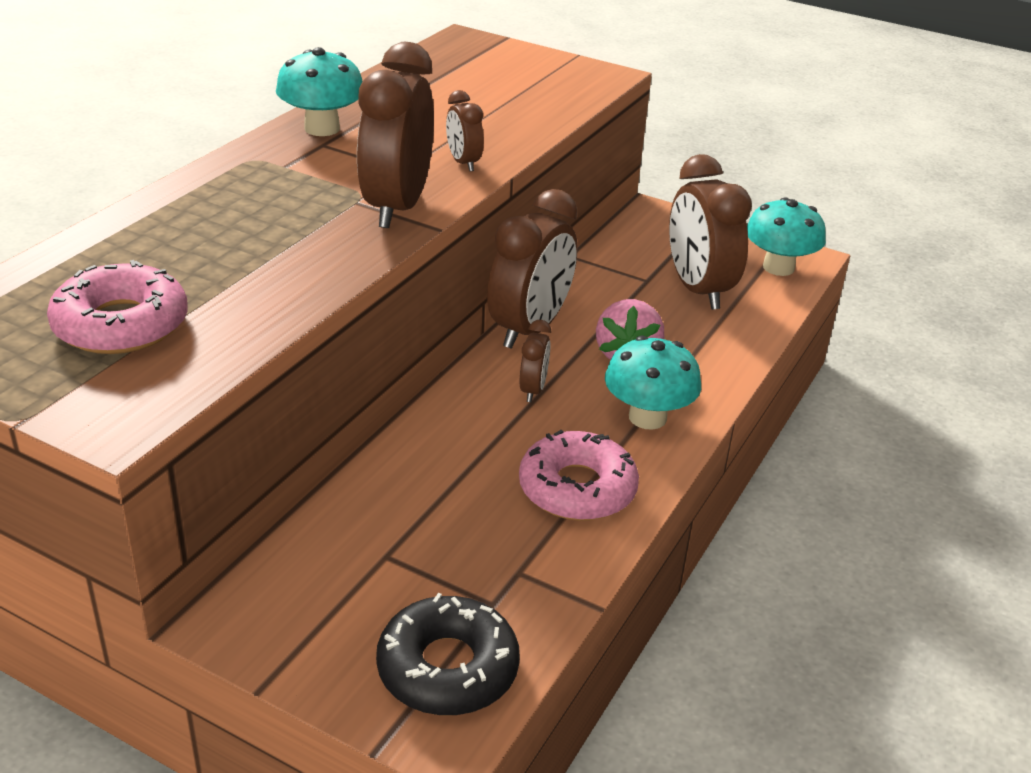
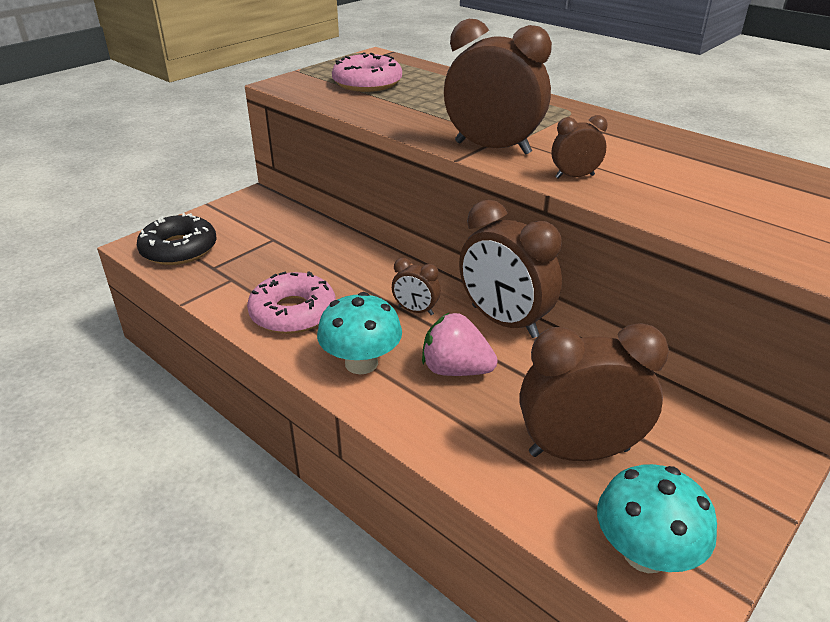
camera: 105 degrees right, 0 degrees up
turquoise mushroom [276,47,363,136] -> none

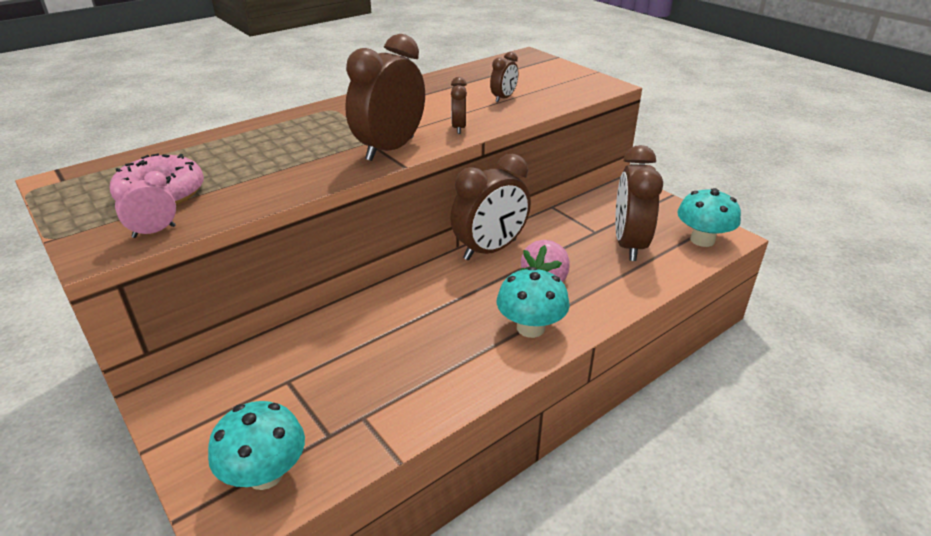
camera: 80 degrees left, 0 degrees up
black donut [137,213,217,265] -> turquoise mushroom [208,401,305,490]
pink donut [247,271,336,334] -> none
brown clock [392,258,441,315] -> brown clock moved to [490,52,518,102]
none -> pink clock [110,171,176,238]

